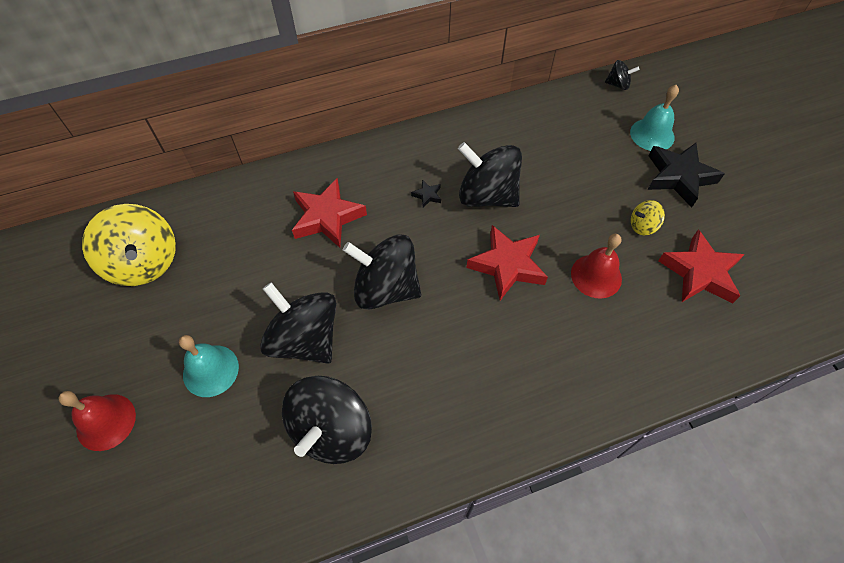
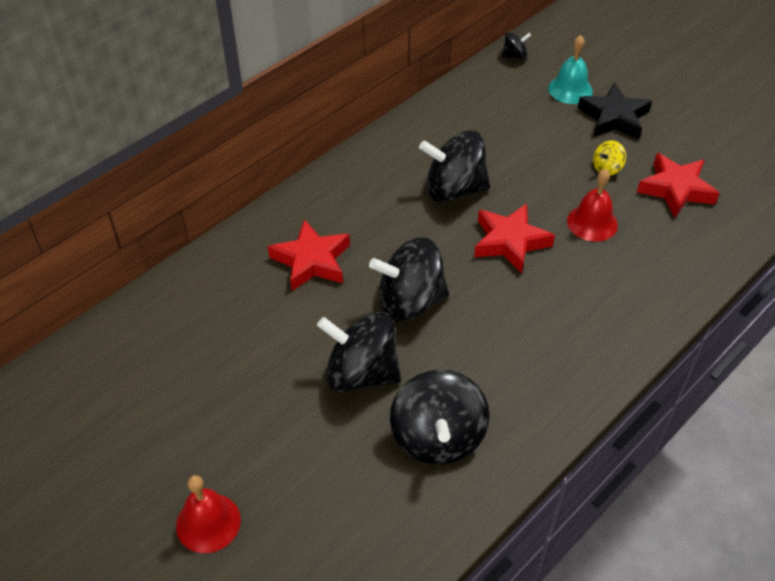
camera: 25 degrees left, 10 degrees down
yellow spinning top [82,204,176,286] -> none
turquoise bell [179,335,239,397] -> none
black star [411,180,441,208] -> none

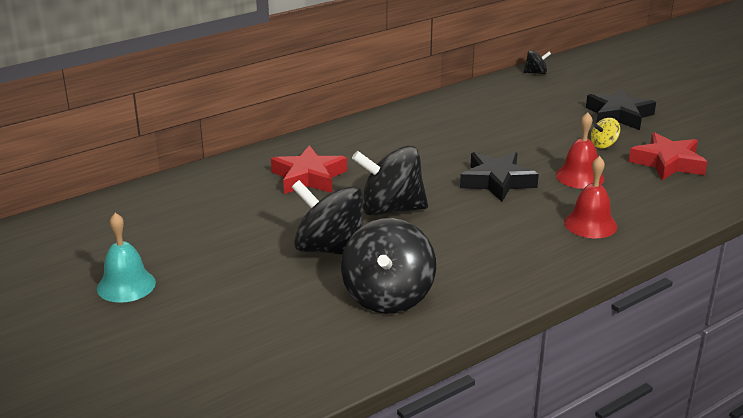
camera: 10 degrees right, 20 degrees down
red bell [176,475,241,553] -> red bell moved to [564,156,617,238]
black spinning top [419,130,490,202] -> none
red star [474,203,555,274] -> black star [460,152,539,202]
turquoise bell [548,35,593,104] -> turquoise bell moved to [97,213,156,303]

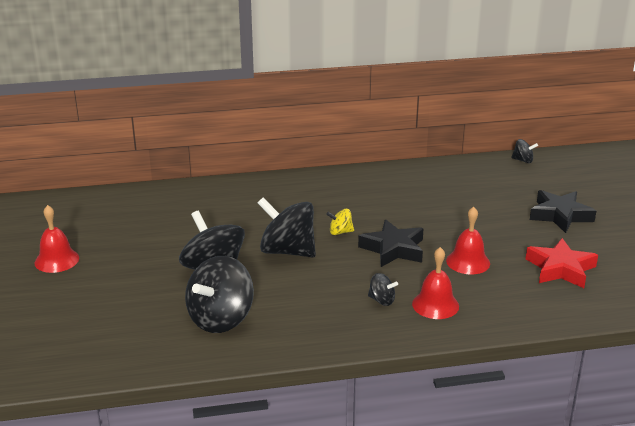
camera: 25 degrees right, 0 degrees up
turquoise bell [97,213,156,303] -> red bell [35,205,79,273]
red star [271,145,347,194] -> none
yellow spinning top [591,118,620,149] -> yellow spinning top moved to [326,209,354,235]
none -> black spinning top [368,273,398,306]

